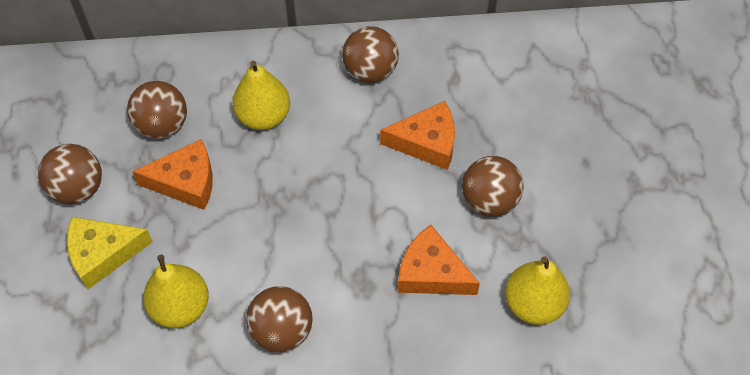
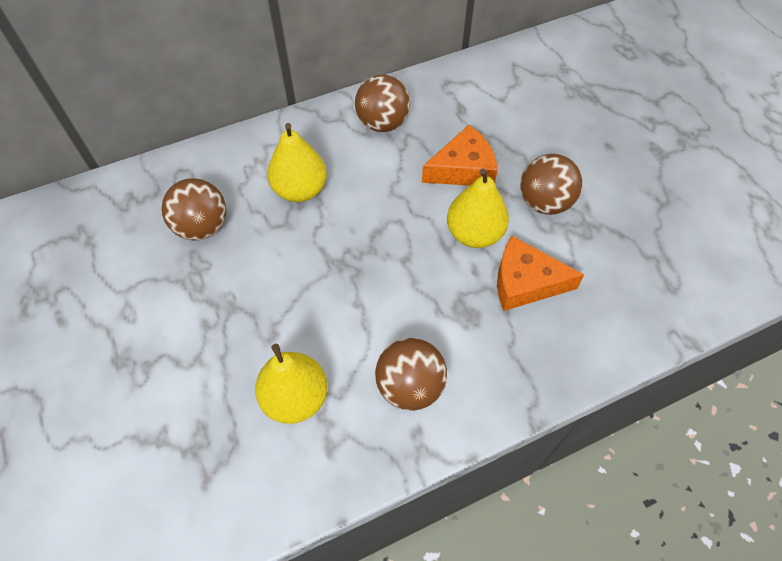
camera: 20 degrees left, 0 degrees up
brown ball [38,144,102,204] -> none
yellow cheese [67,217,153,289] -> none
orange cheese [132,139,213,210] -> none
yellow pear [505,256,570,325] -> yellow pear moved to [447,168,509,248]

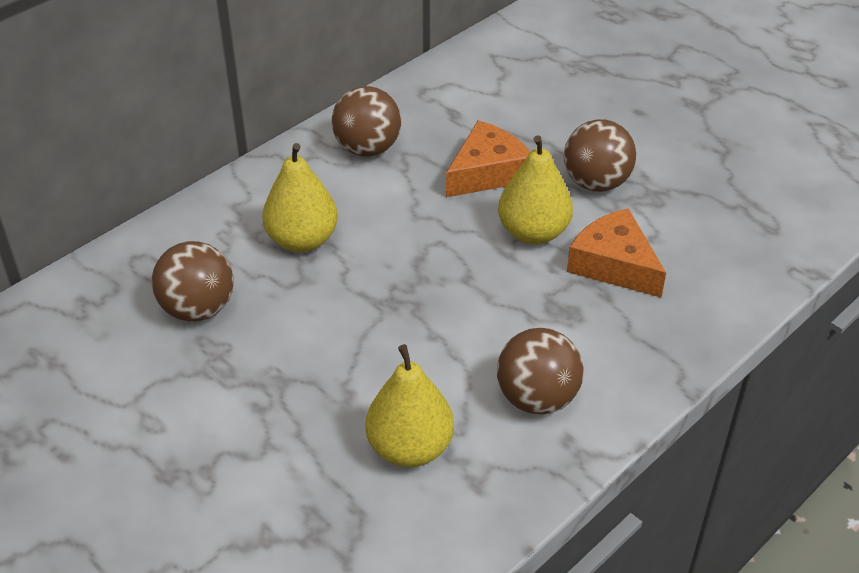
camera: 20 degrees left, 15 degrees down
orange cheese [497,236,584,311] -> orange cheese turned 60 degrees clockwise [567,208,666,297]

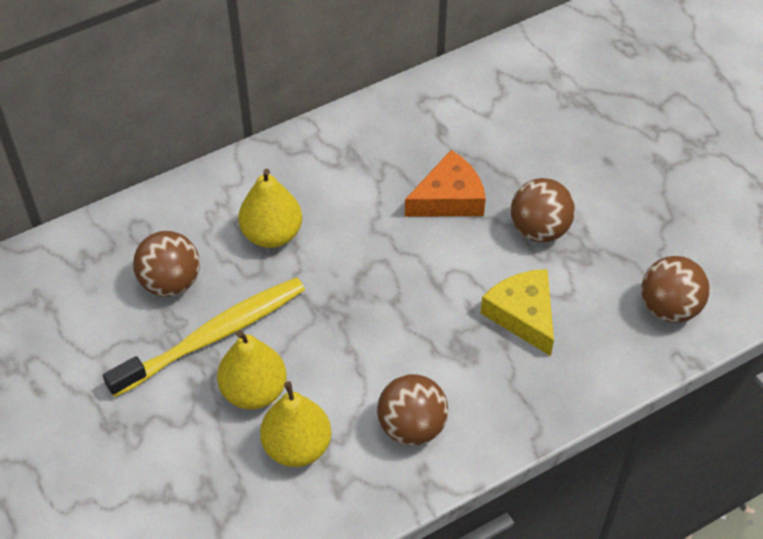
camera: 15 degrees right, 10 degrees up
brown ball [332,86,401,157] -> brown ball moved to [641,256,710,323]
yellow pear [498,135,573,244] -> yellow pear moved to [217,330,287,409]
orange cheese [567,208,666,297] -> yellow cheese [480,269,554,356]
none -> yellow toothbrush [103,277,305,397]

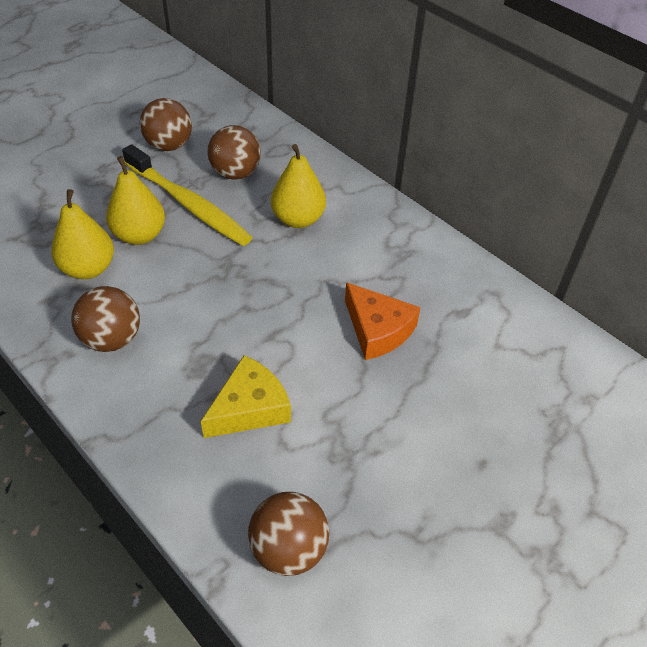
camera: 75 degrees right, 5 degrees down
brown ball [511,178,575,242] -> brown ball moved to [140,98,192,151]

